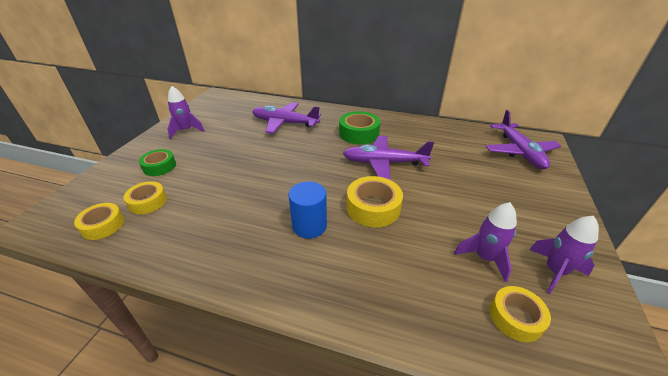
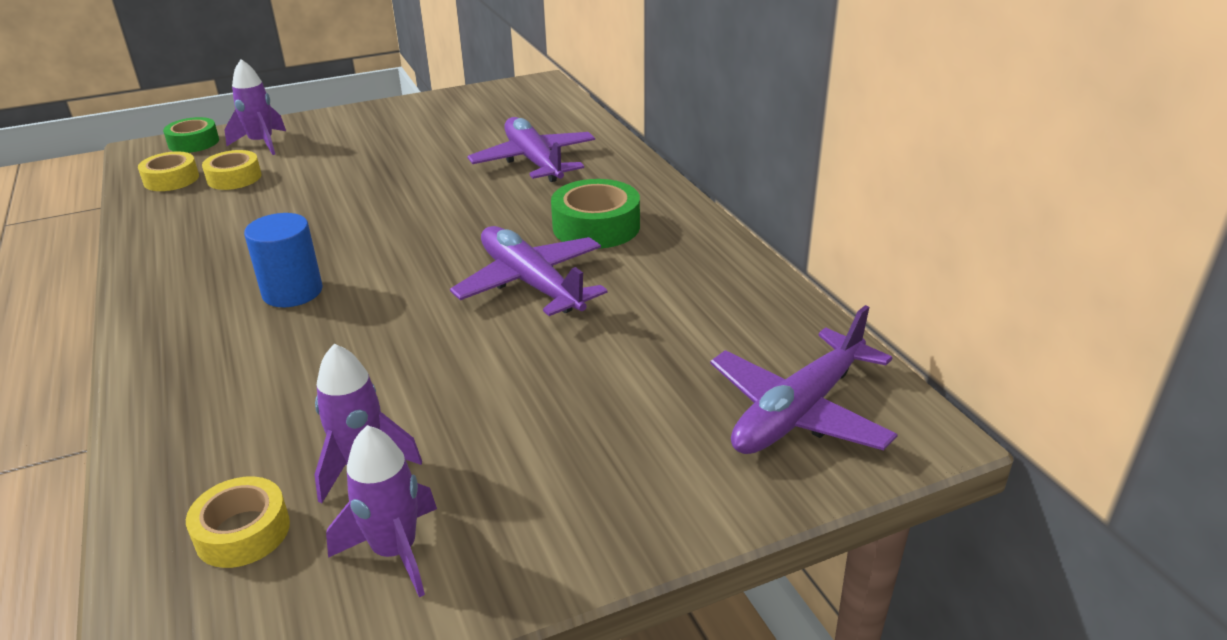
camera: 50 degrees right, 5 degrees down
green tape [139,149,176,176] -> green tape moved to [163,117,219,153]
purple rocket [167,86,205,139] -> purple rocket moved to [224,59,286,155]
yellow tape [347,176,403,227] -> none

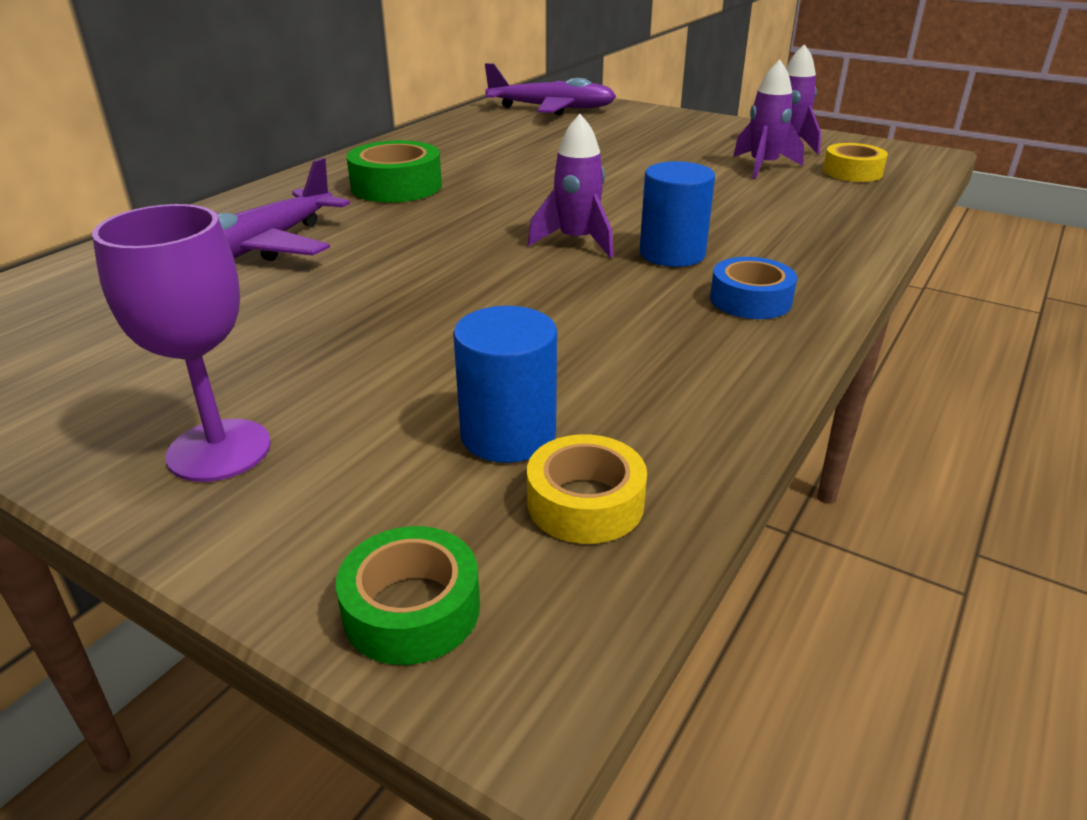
camera: 125 degrees left, 0 degrees up
yellow tape [202,150,262,190] -> blue cylinder [453,306,557,463]
purple rocket [224,59,286,155] -> purple rocket moved to [528,114,613,258]
purple plane [450,226,608,316] -> none
none -> purple goblet [92,204,271,482]
none -> blue tape [710,257,797,319]

